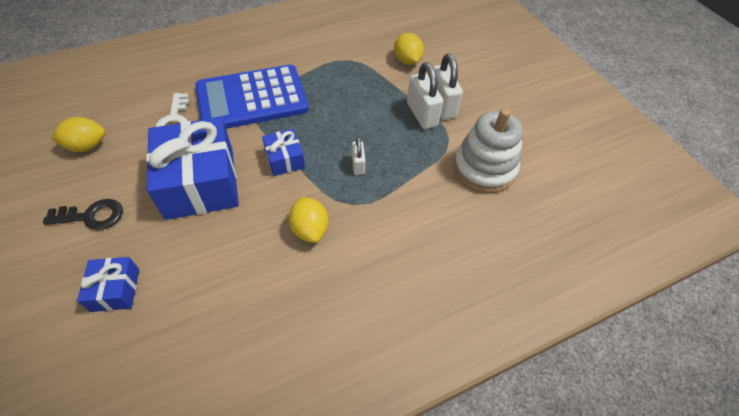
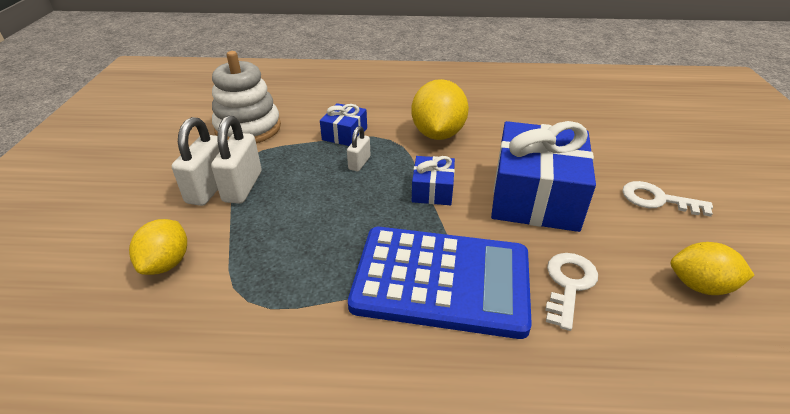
camera: 150 degrees left, 15 degrees down
black key [43,199,123,230] -> white key [622,181,713,217]
blue gift [77,257,139,312] -> blue gift moved to [320,103,367,146]
yellow lemon [289,197,328,243] -> yellow lemon [411,79,469,140], size x1.56

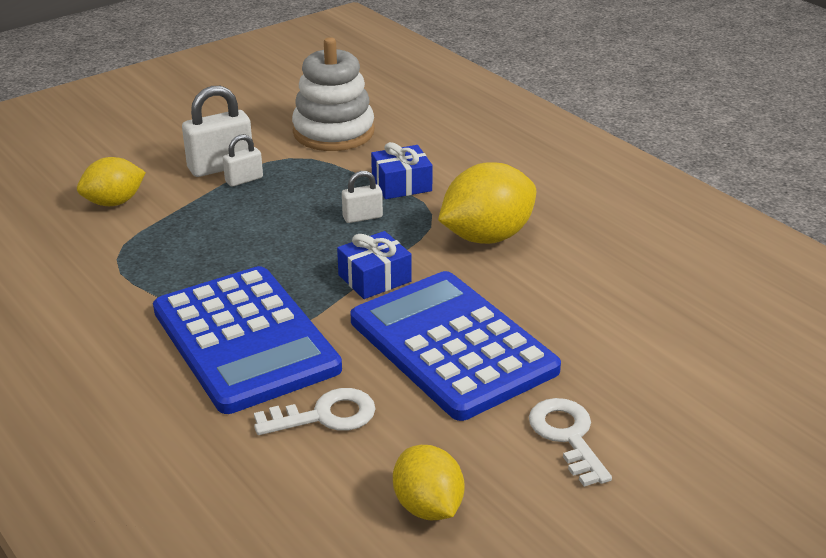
camera: 50 degrees right, 5 degrees down
white padlock [211,115,262,204] -> white padlock [223,134,263,187], size x0.56
blue gift [491,121,596,232] -> blue calculator [351,271,561,421]

